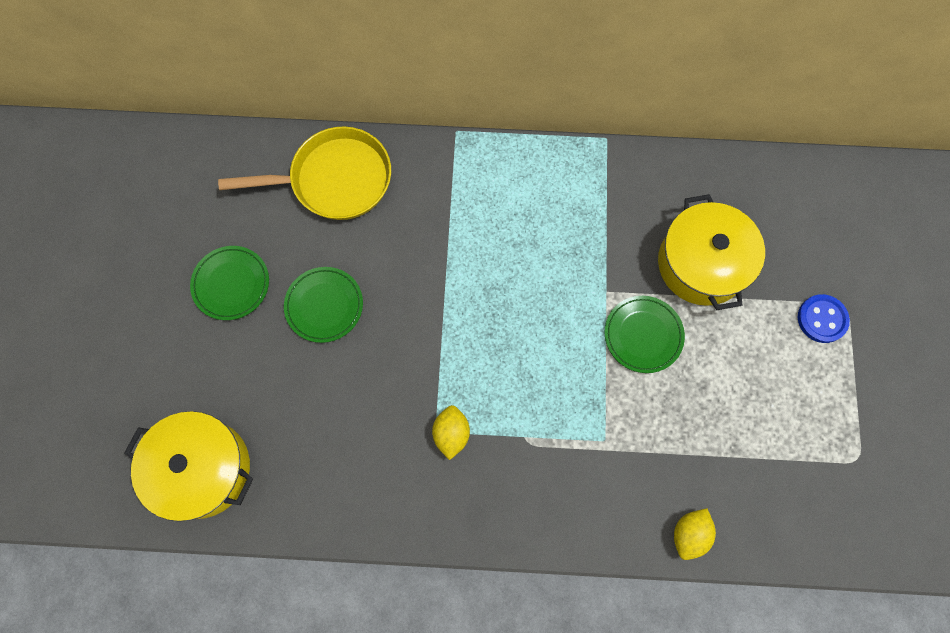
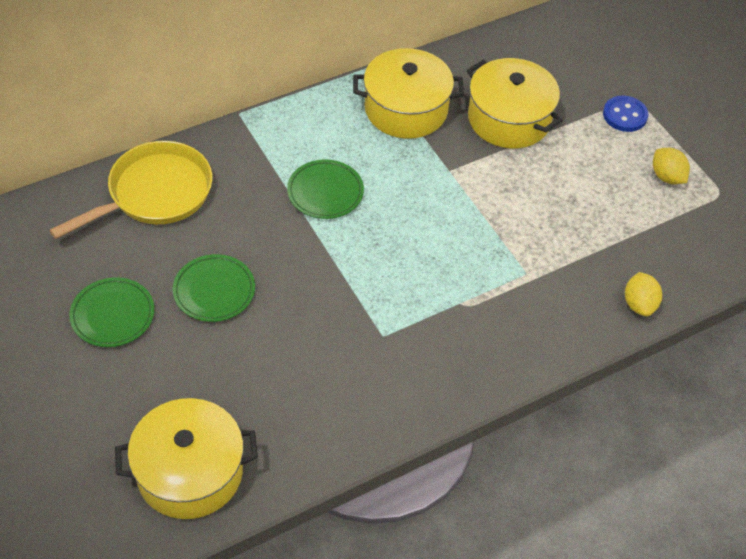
camera: 35 degrees left, 20 degrees down
yellow lemon [432,405,470,460] -> yellow lemon moved to [653,148,690,184]
green plate [605,296,685,373] -> green plate moved to [287,159,364,219]
none -> yellow pot [353,48,464,139]

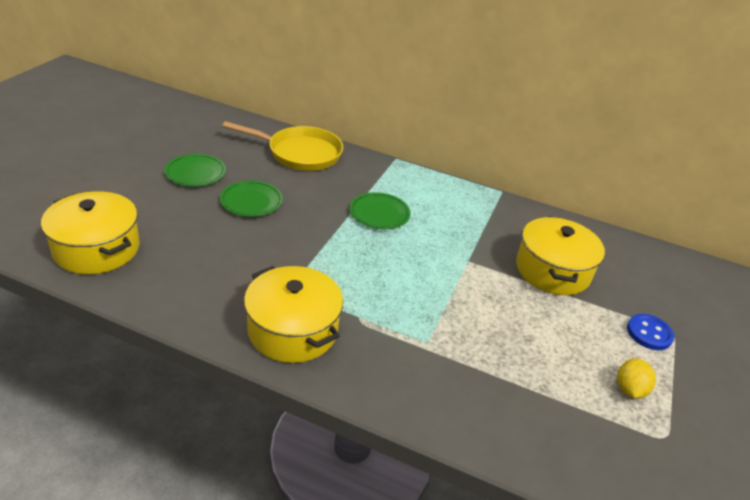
camera: 50 degrees right, 15 degrees down
yellow pot [353,48,464,139] -> yellow pot moved to [244,266,343,363]
yellow lemon [625,272,662,316] -> none

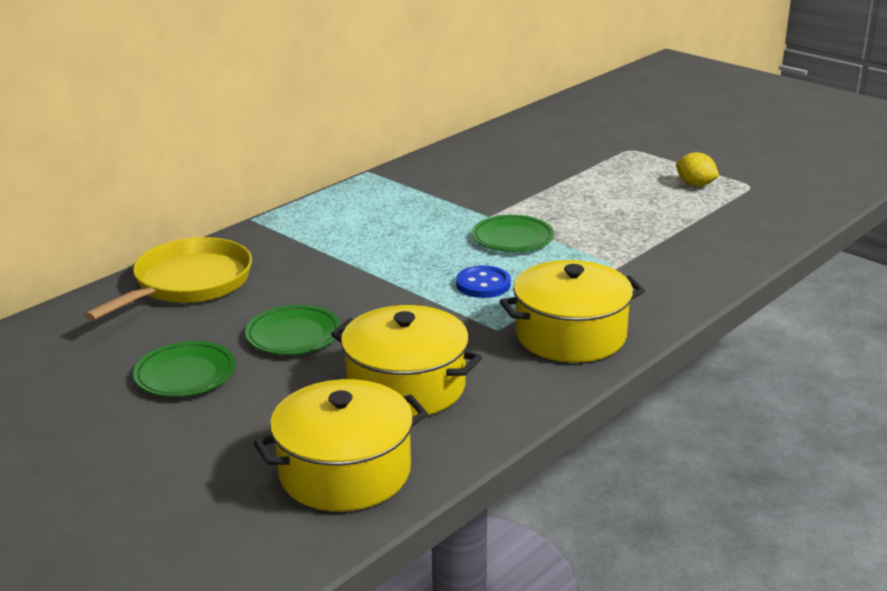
camera: 65 degrees left, 10 degrees down
green plate [350,192,411,229] -> green plate moved to [472,215,554,252]
yellow pot [516,216,605,295] -> yellow pot moved to [331,305,482,417]
blue button [627,314,674,350] -> blue button moved to [456,266,511,298]

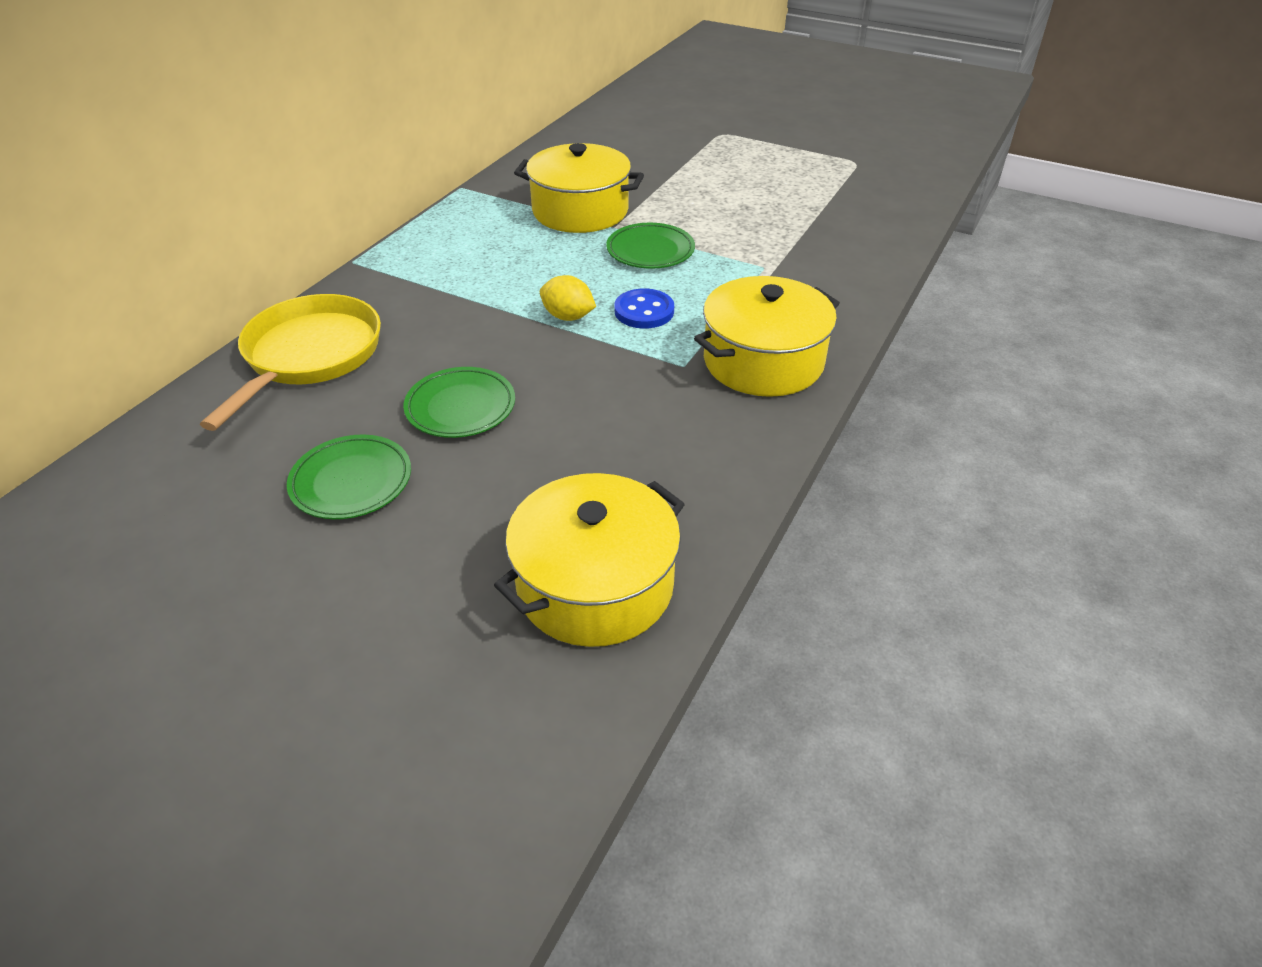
camera: 15 degrees left, 15 degrees up
yellow pot [331,305,482,417] -> yellow pot moved to [514,143,644,233]
yellow lemon [676,152,719,187] -> yellow lemon moved to [540,275,596,321]

